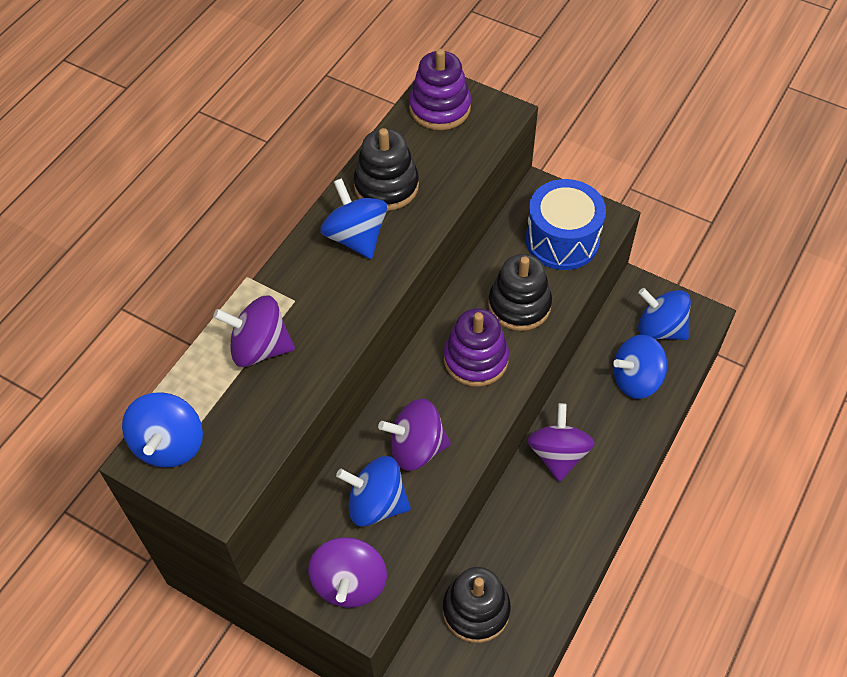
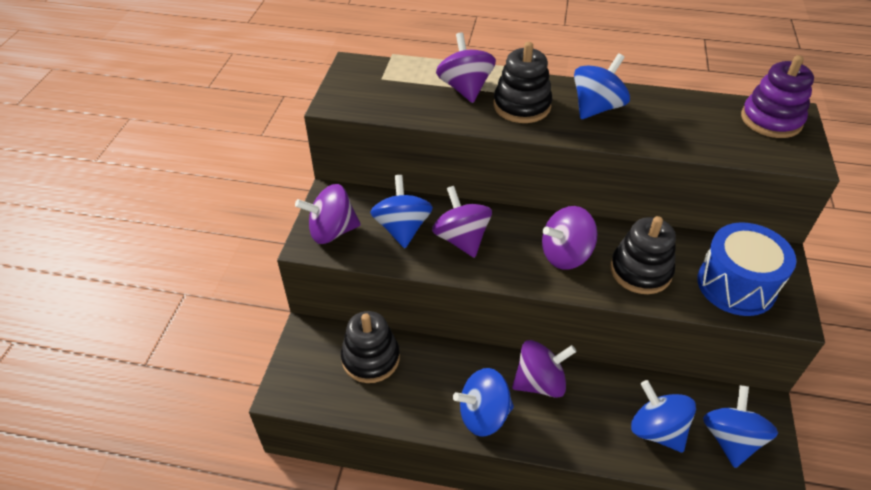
camera: 70 degrees right, 10 degrees down
blue spinning top [122,392,203,467] -> blue spinning top moved to [453,368,514,437]
black stacking toy [354,128,419,211] -> black stacking toy moved to [493,42,552,123]
purple stacking toy [444,308,509,387] -> purple spinning top [542,206,598,270]

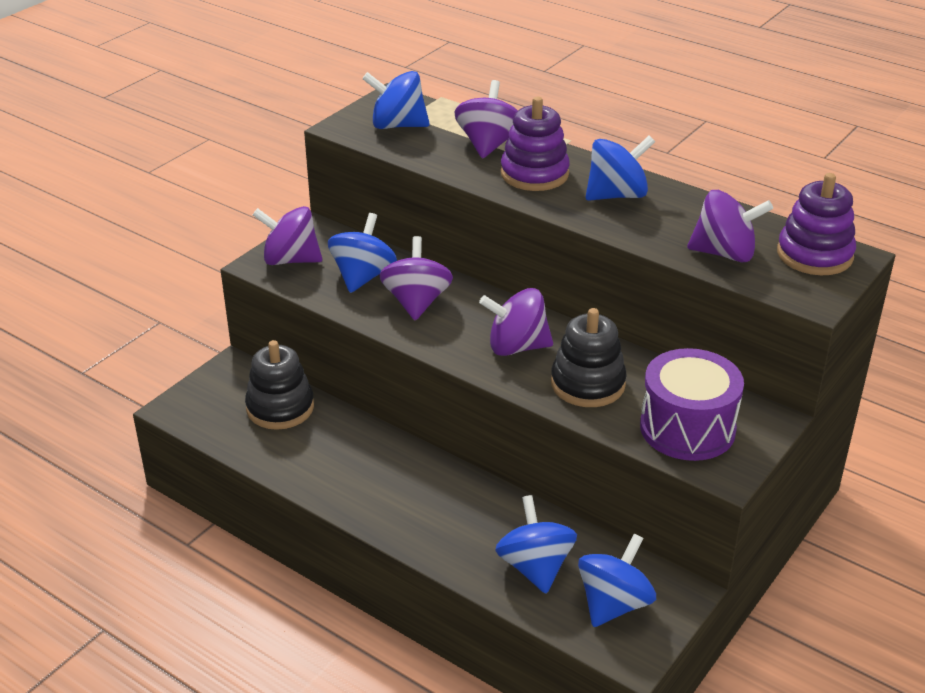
camera: 25 degrees right, 10 degrees down
blue spinning top [453,368,514,437] -> blue spinning top moved to [362,71,430,129]
black stacking toy [493,42,552,123] -> purple stacking toy [501,97,570,191]
purple spinning top [512,340,576,398] -> purple spinning top moved to [687,190,773,263]
blue drum [697,222,796,316] -> purple drum [640,348,744,461]

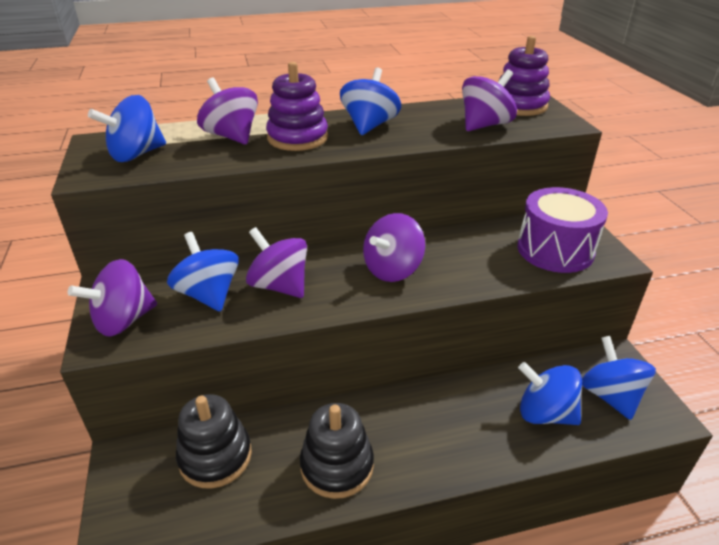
camera: 50 degrees left, 0 degrees up
black stacking toy [551,308,627,407] -> black stacking toy moved to [300,403,374,499]

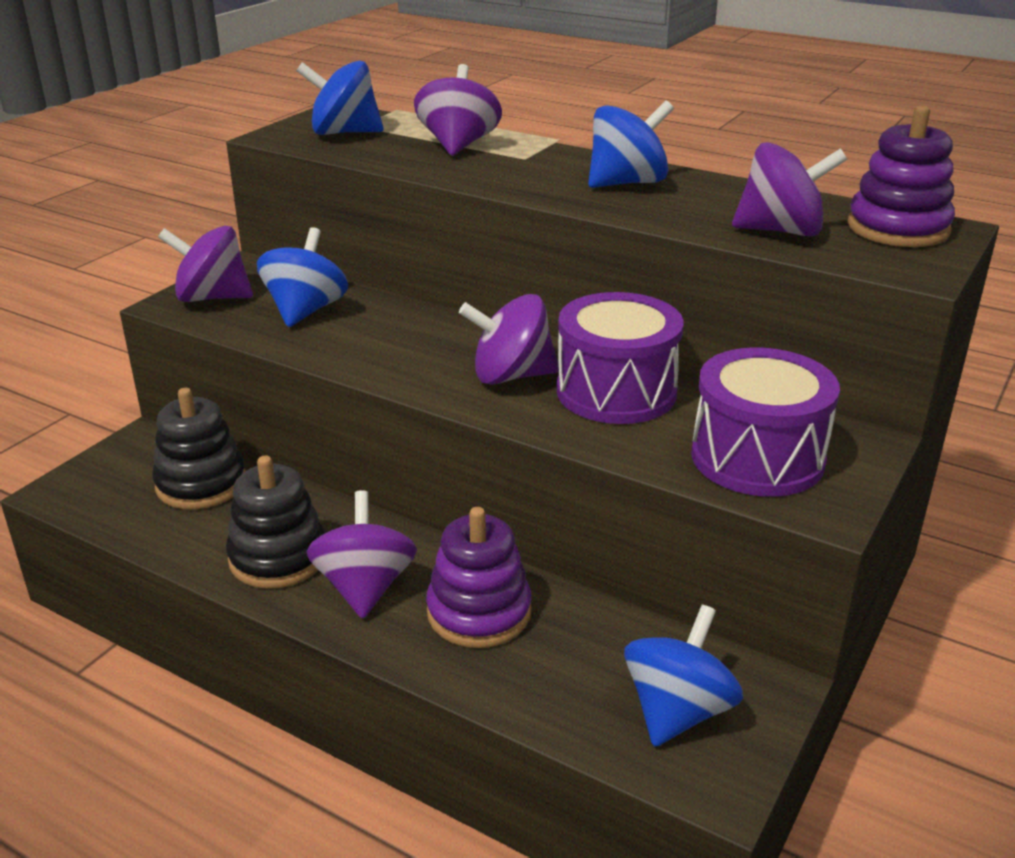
camera: 45 degrees right, 5 degrees down
purple spinning top [246,227,307,298] -> purple spinning top moved to [307,490,417,619]
purple stacking toy [266,62,328,151] -> purple stacking toy moved to [426,507,532,648]
blue spinning top [518,362,582,425] -> none
none -> purple drum [557,292,684,424]

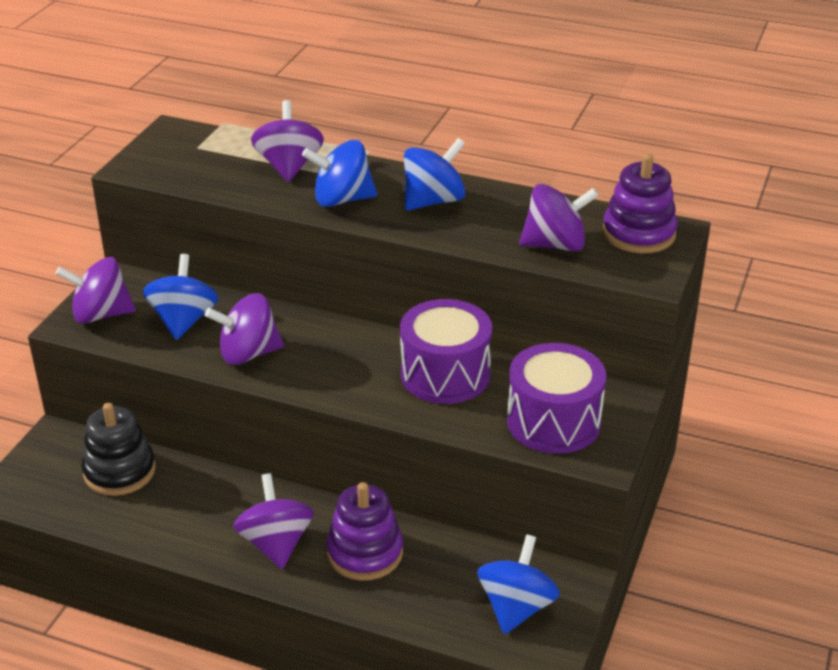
camera: 10 degrees left, 5 degrees up
black stacking toy [226,455,325,589] -> none
blue spinning top [296,61,384,135] -> blue spinning top moved to [302,140,377,207]
purple spinning top [459,294,559,385] -> purple spinning top moved to [205,293,284,365]

